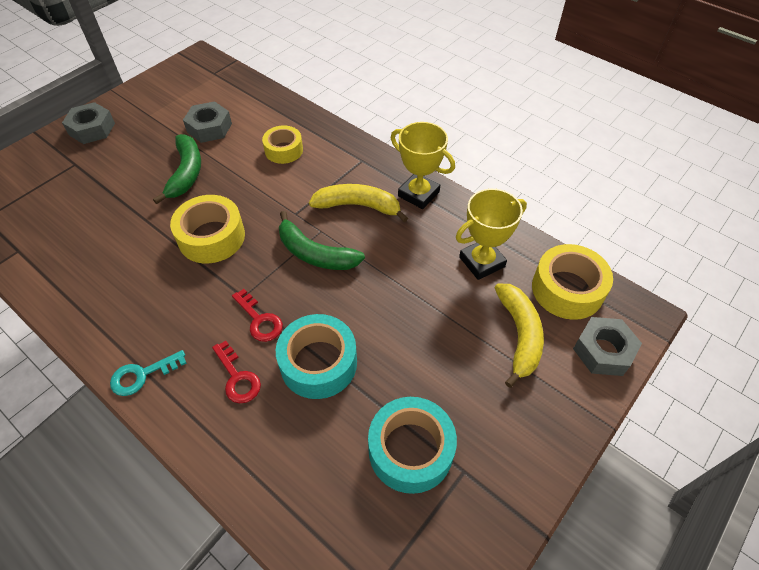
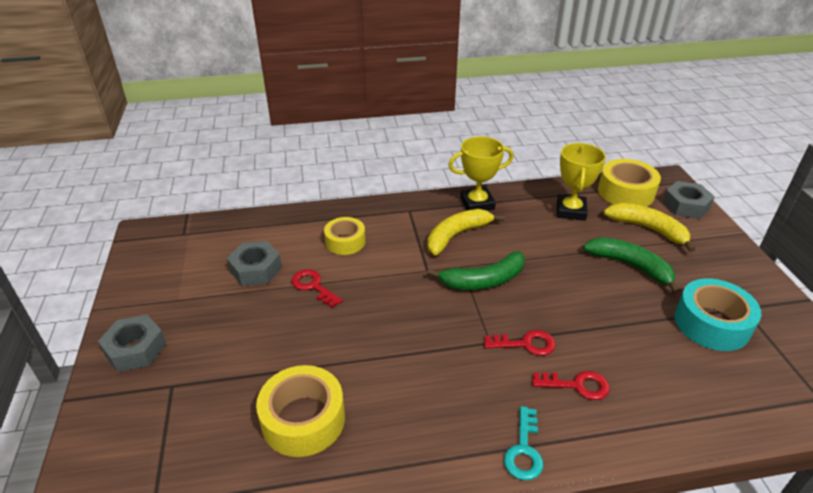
camera: 50 degrees left, 15 degrees down
green banana [153,134,201,204] -> green banana moved to [583,237,680,294]
yellow tape [170,195,245,263] -> yellow tape moved to [256,365,345,457]
turquoise tape [276,314,357,399] -> none
none -> red key [292,269,343,308]

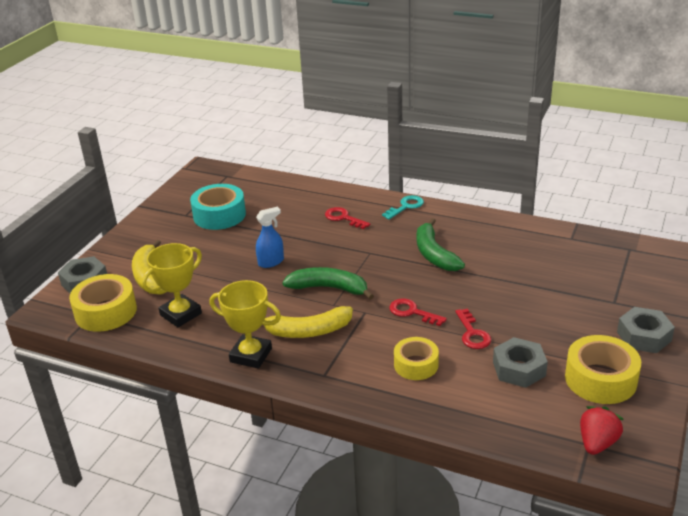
camera: 145 degrees left, 5 degrees down
yellow tape [256,365,345,457] -> yellow tape moved to [565,335,641,404]
red key [484,330,556,356] -> red key moved to [389,298,447,326]
green banana [583,237,680,294] -> green banana moved to [417,218,465,271]
none -> blue spray bottle [256,207,284,268]
none -> red strawberry [580,406,624,455]

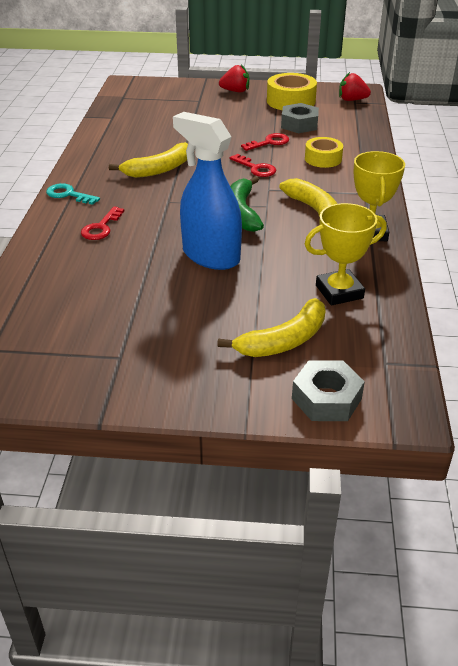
camera: 110 degrees left, 5 degrees up
yellow tape [69,274,137,332] -> none
yellow trophy [142,243,202,327] -> yellow trophy turned 45 degrees counterclockwise [305,203,387,305]
turquoise tape [190,184,246,230] -> none
blue spray bottle [256,207,284,268] -> blue spray bottle [173,112,242,270], size x1.96
red key [389,298,447,326] -> red key turned 60 degrees counterclockwise [230,154,276,177]
green banana [417,218,465,271] -> yellow banana [109,142,188,178]
grey nut [617,307,675,353] -> red strawberry [219,64,249,92]

